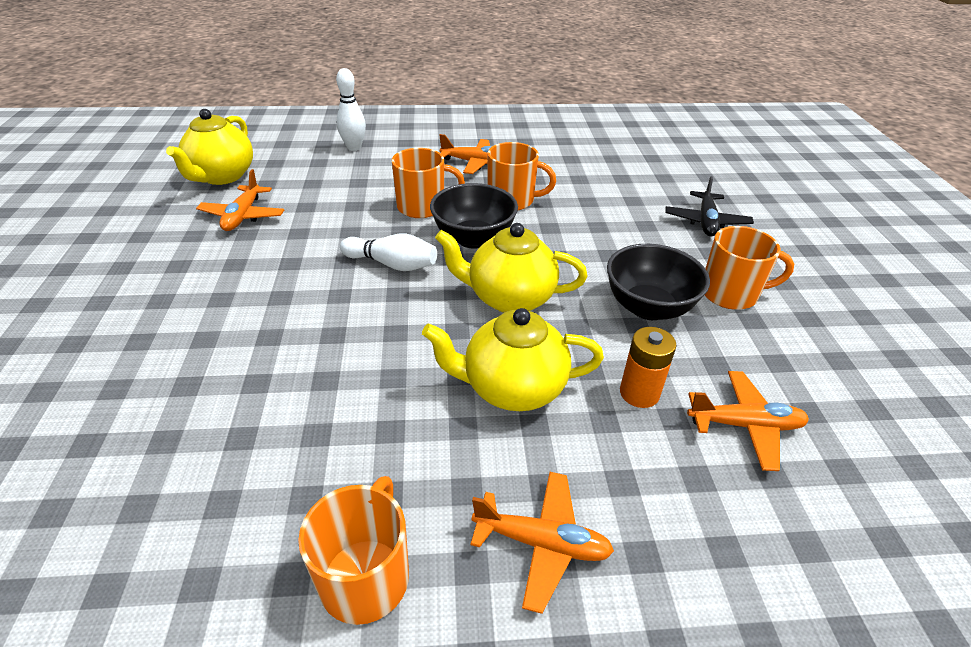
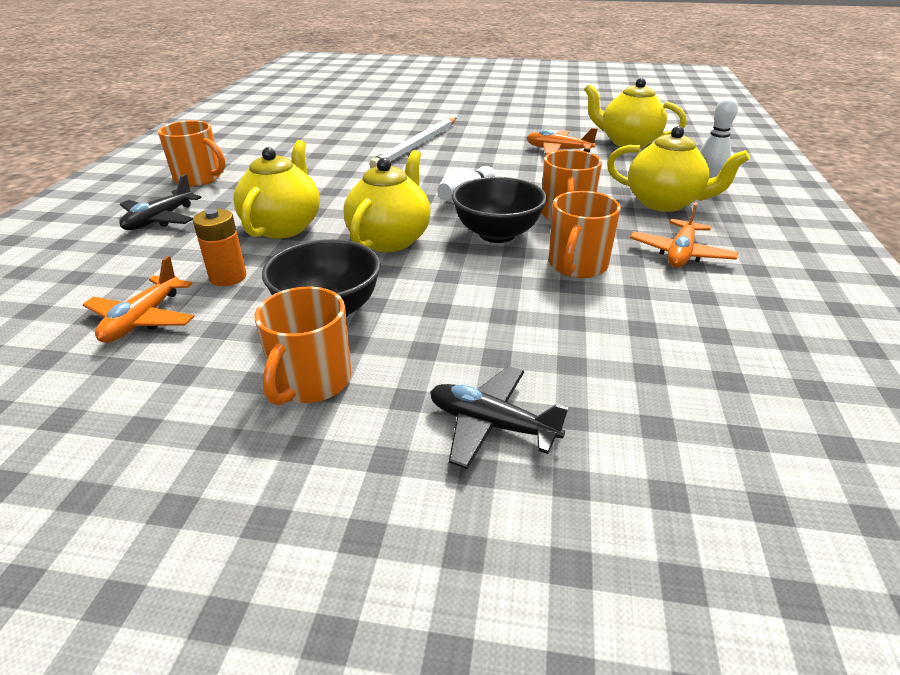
camera: 105 degrees right, 5 degrees down
orange plane [470,472,614,614] -> black plane [119,174,201,230]
none -> white pencil [369,117,457,168]
none -> yellow teapot [607,126,750,212]

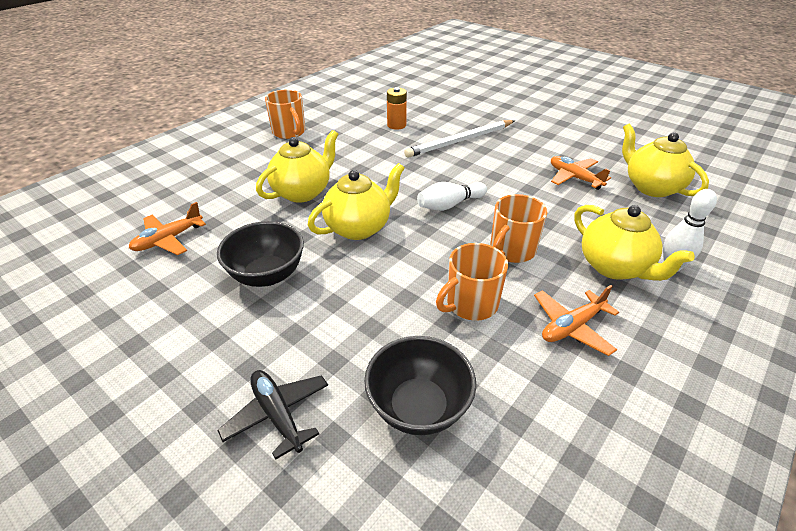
camera: 30 degrees right, 5 degrees up
black plane [119,174,201,230] -> none
orange battery [193,209,247,286] -> orange battery moved to [387,87,407,130]
orange mug [255,287,351,405] -> none
black bowl [452,177,547,243] -> black bowl moved to [364,336,476,435]

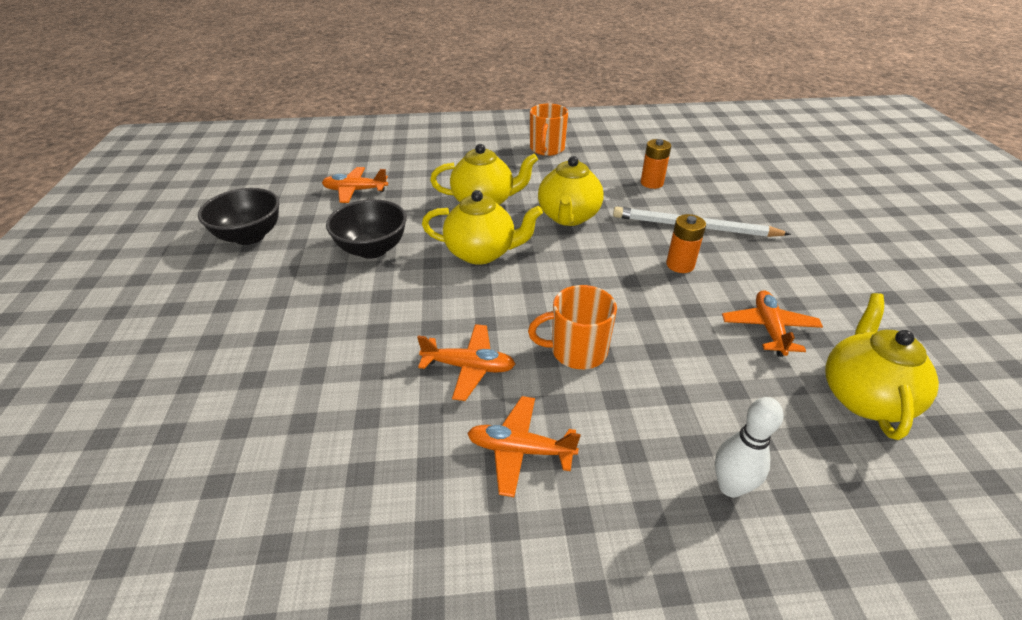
camera: 45 degrees right, 0 degrees up
black plane [217,370,328,460] -> none
black bowl [364,336,476,435] -> black bowl moved to [198,188,279,245]
white bowling pin [417,182,487,211] -> none
orange mug [436,243,508,321] -> orange plane [417,324,516,401]
yellow teapot [574,205,695,281] -> yellow teapot moved to [538,156,604,226]
none -> orange battery [666,214,706,273]

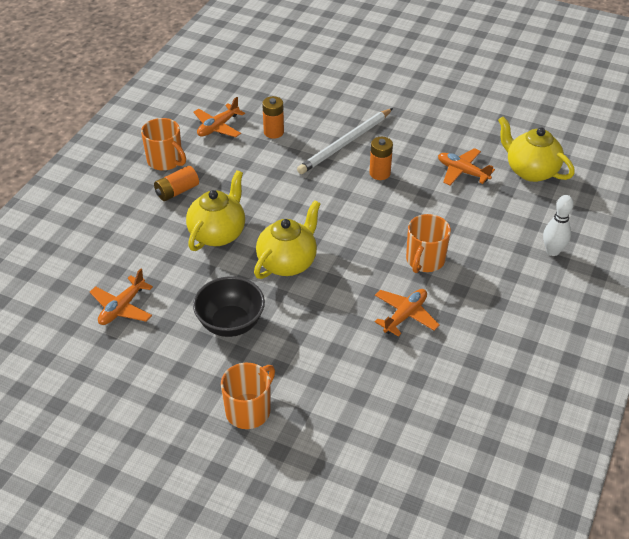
camera: 60 degrees left, 5 degrees up
black bowl [198,188,279,245] -> none
orange plane [467,396,581,497] -> orange plane moved to [193,97,245,137]
yellow teapot [538,156,604,226] -> none
none -> orange battery [154,166,199,201]
none -> orange mug [221,363,275,429]

